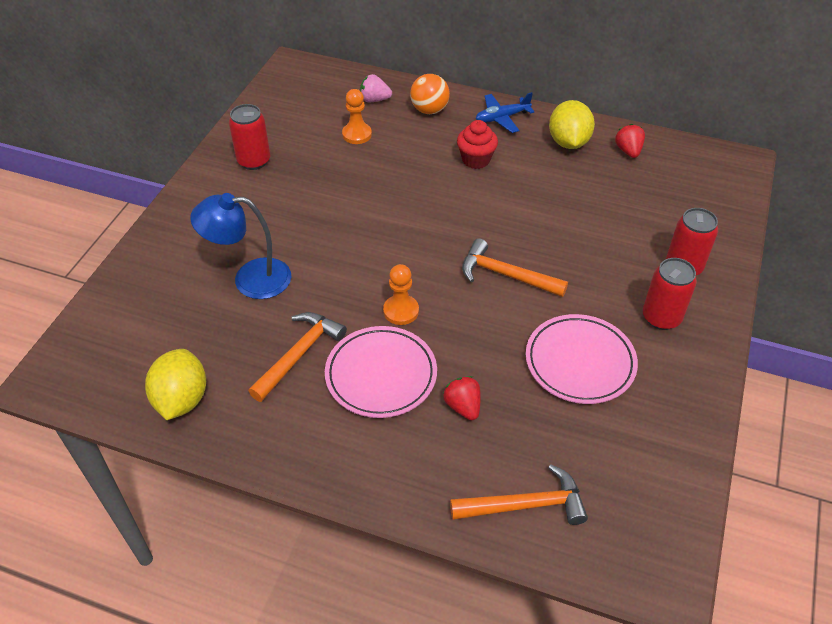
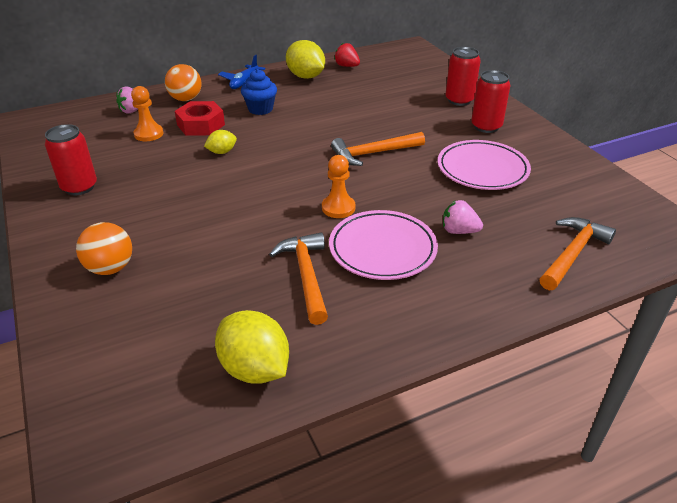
camera: 45 degrees left, 10 degrees down
blue lamp [190,193,291,299] -> none
red strawberry [443,376,481,420] -> pink strawberry [443,200,483,234]
red cupcake [457,120,498,169] -> blue cupcake [241,69,277,115]
none -> orange ball [76,222,132,275]
none -> red nut [175,101,225,136]
none -> yellow lemon [204,130,237,154]

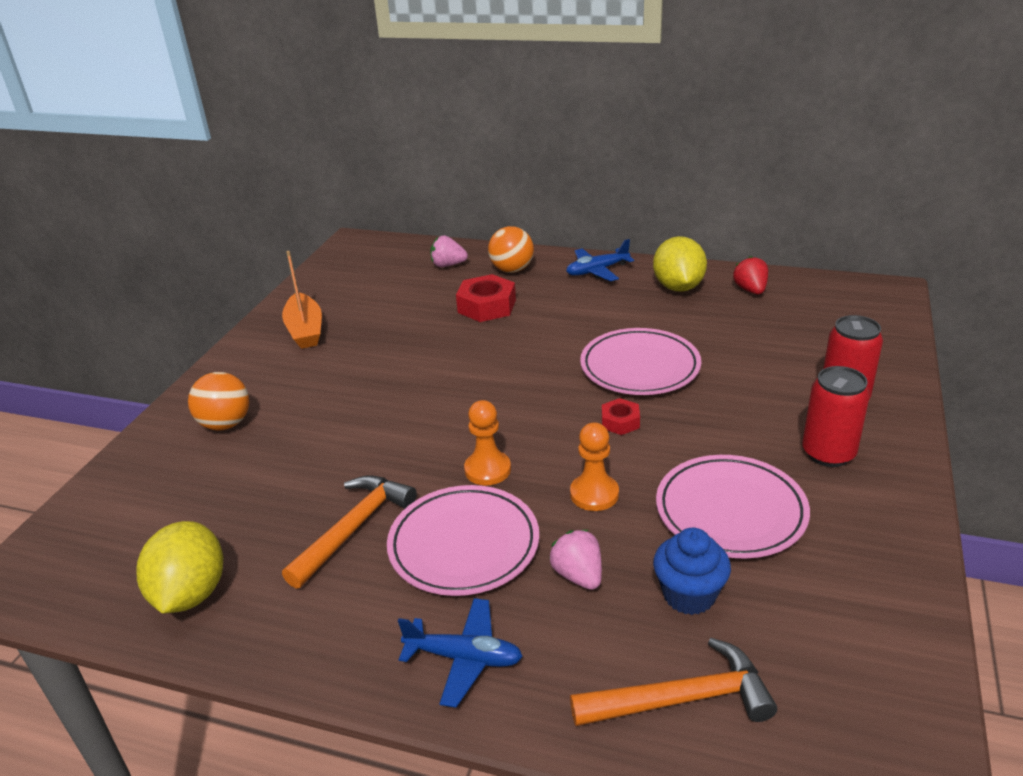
camera: 45 degrees right, 5 degrees down
red can [45,124,97,195] -> orange boat [282,251,322,349]
orange pawn [131,86,163,141] -> orange pawn moved to [570,422,619,511]
yellow lemon [204,130,237,154] -> none
blue cupcake [241,69,277,115] -> blue cupcake moved to [653,528,731,615]
orange hammer [331,132,425,166] -> red nut [602,398,640,435]
none -> blue plane [398,598,523,708]
none -> pink plate [580,328,701,395]

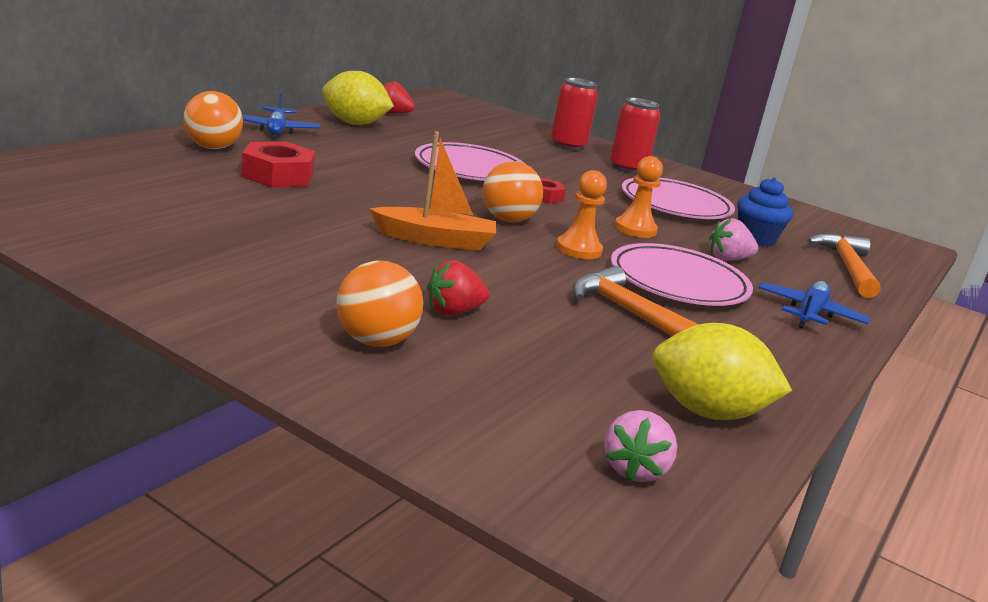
camera: 80 degrees left, 10 degrees down
orange boat [282,251,322,349] -> orange boat moved to [369,131,496,251]
pink strawberry [430,235,468,267] -> pink strawberry moved to [604,410,677,482]
none -> red strawberry [427,260,489,316]
none -> orange ball [482,161,543,222]

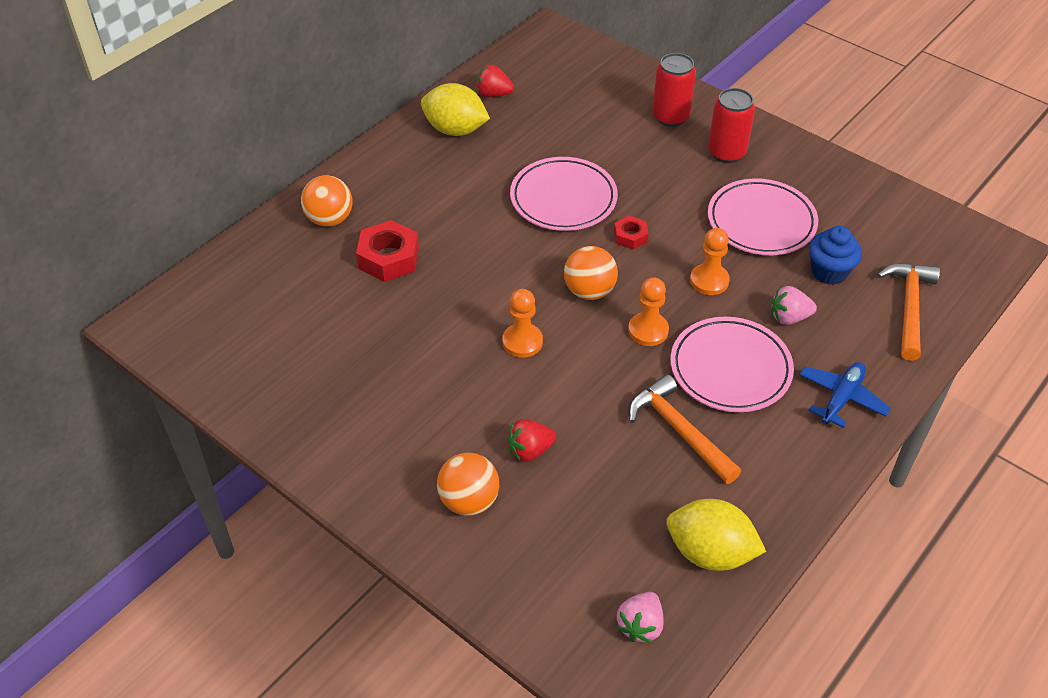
camera: 10 degrees right, 25 degrees up
blue plane [242,91,320,135] -> none
orange boat [369,131,496,251] -> orange pawn [502,289,543,357]

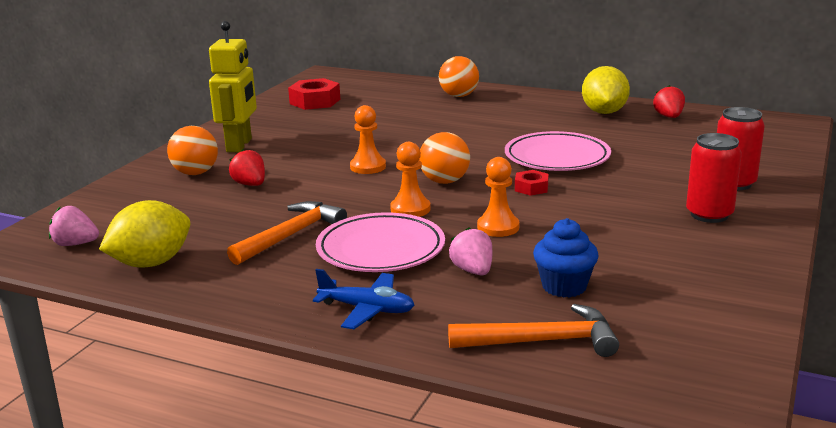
camera: 75 degrees right, 25 degrees down
red nut [356,220,419,282] -> red nut moved to [288,78,340,110]
yellow lemon [667,499,766,571] -> yellow lemon turned 45 degrees clockwise [99,200,190,268]
pink plate [708,178,818,255] -> none
none -> yellow robot [209,21,257,152]

